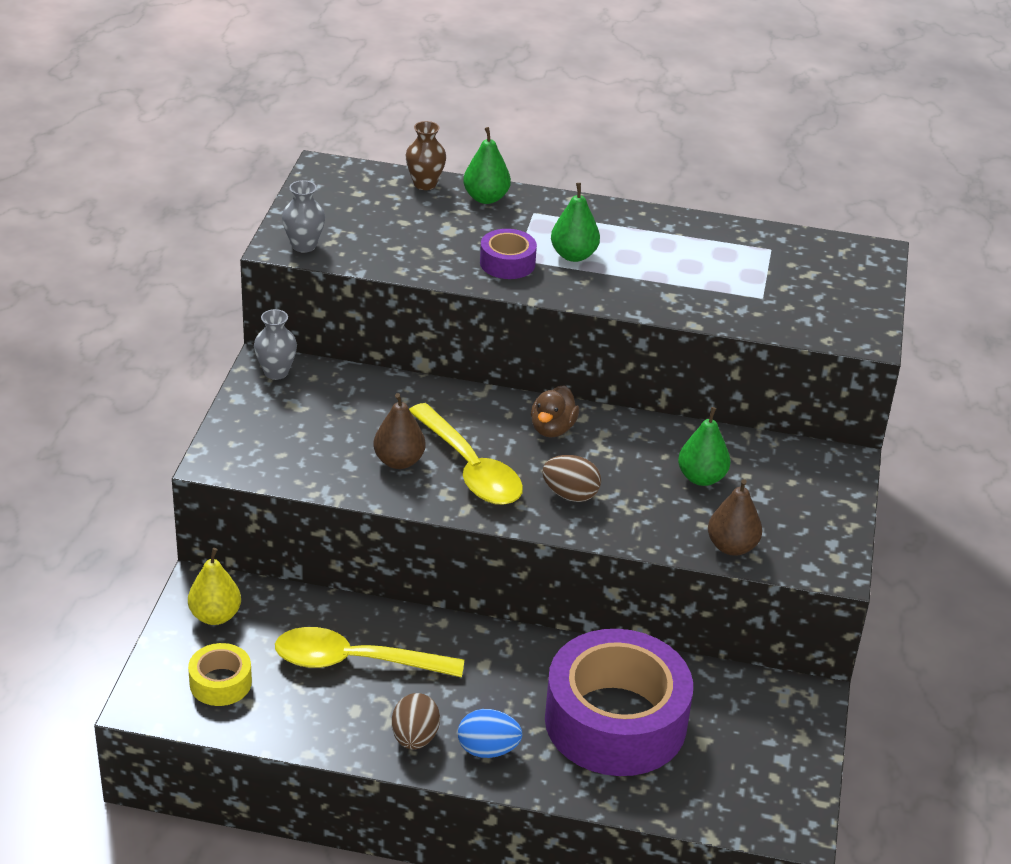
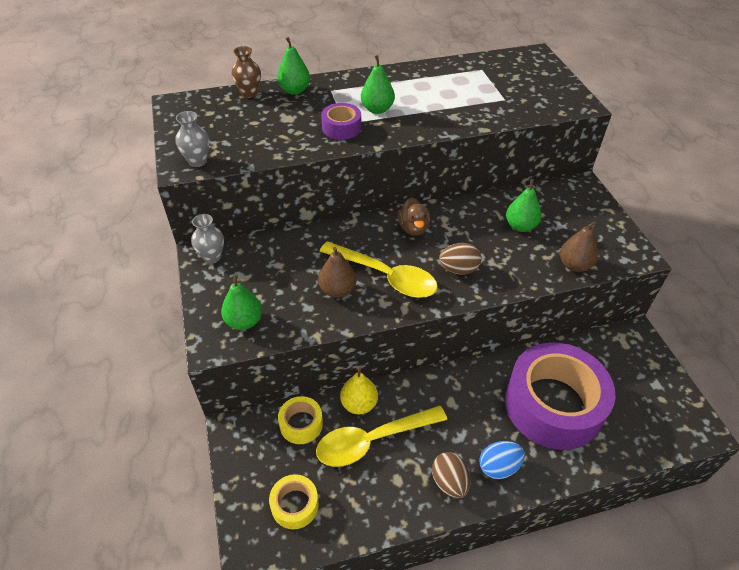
camera: 25 degrees left, 10 degrees up
yellow pear [188,548,241,625] -> yellow pear moved to [340,366,378,414]
none -> green pear [221,274,262,330]
none -> yellow tape [278,396,323,444]

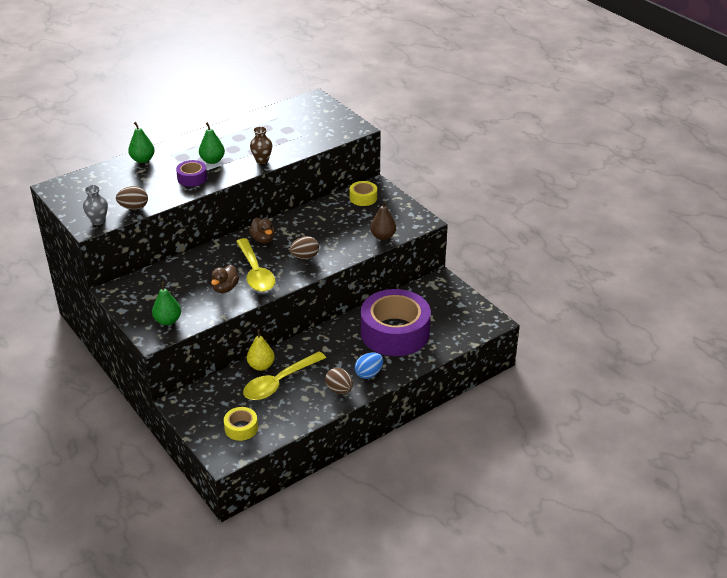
camera: 20 degrees left, 10 degrees down
grey vase [191,214,224,264] -> none
brown vase [232,46,261,98] -> brown vase moved to [250,126,272,164]
yellow tape [278,396,323,444] -> yellow tape moved to [350,181,377,206]
brown pear [318,247,356,298] -> brown duck [211,265,239,293]
yellow spoon [319,241,438,298] -> yellow spoon turned 60 degrees clockwise [236,238,275,292]
green pear [506,179,541,232] -> none
none -> brown egg [116,186,148,210]

